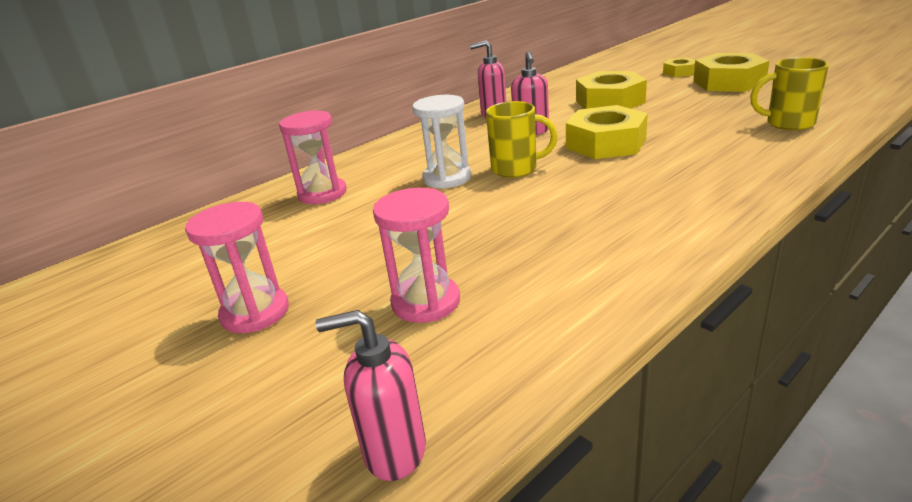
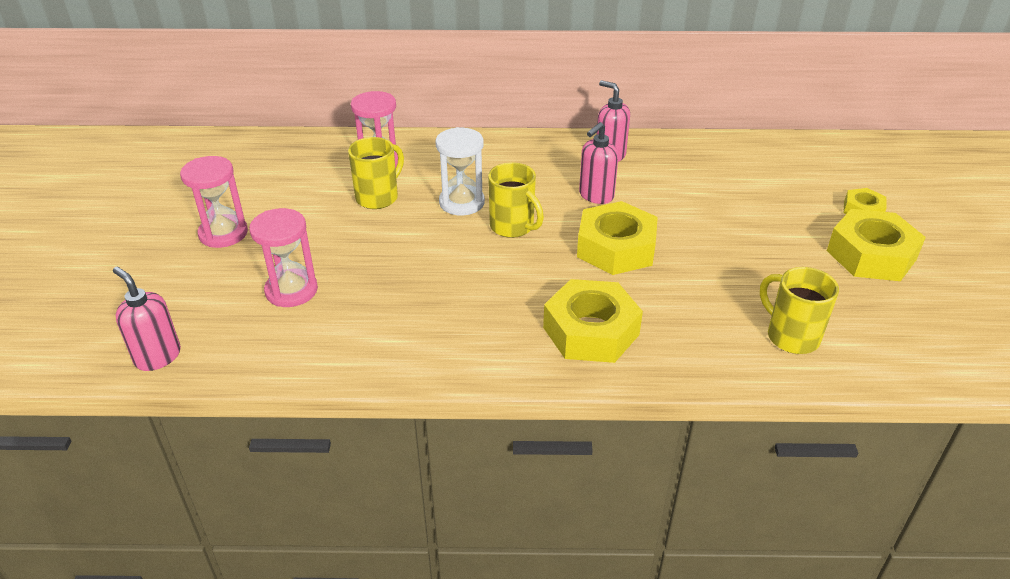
camera: 40 degrees right, 10 degrees up
yellow nut [576,71,647,109] -> yellow nut moved to [543,279,643,363]
none -> yellow mug [348,137,404,209]

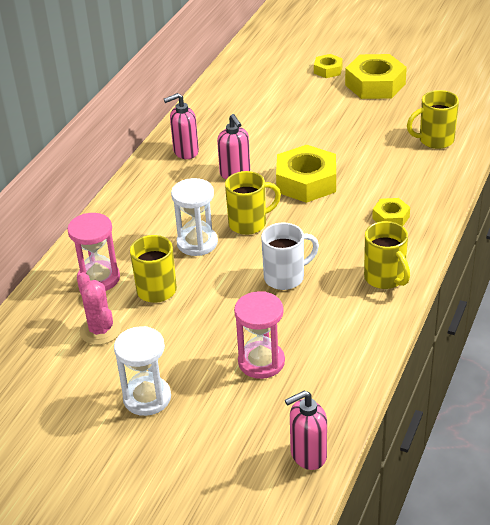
camera: 65 degrees left, 0 degrees up
pink hourglass [180,156,248,248] -> white hourglass [114,326,171,416]
yellow nut [543,279,643,363] -> yellow nut [372,198,410,226], size x0.52
none -> pink cactus [77,272,121,345]
none -> white mug [261,222,319,290]
none -> yellow mug [364,221,410,289]

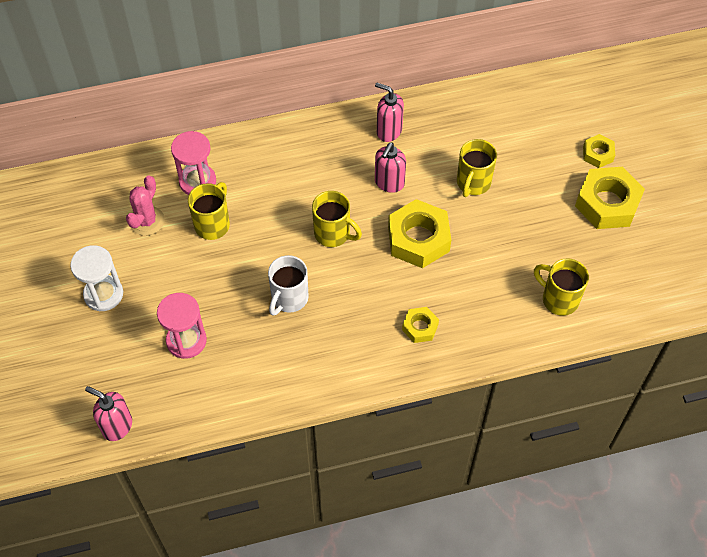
camera: 50 degrees right, 20 degrees up
white hourglass [171,178,218,256] -> none
white mug [261,222,319,290] -> white mug turned 90 degrees clockwise [268,255,309,316]
yellow mug [364,221,410,289] -> yellow mug moved to [457,139,497,197]

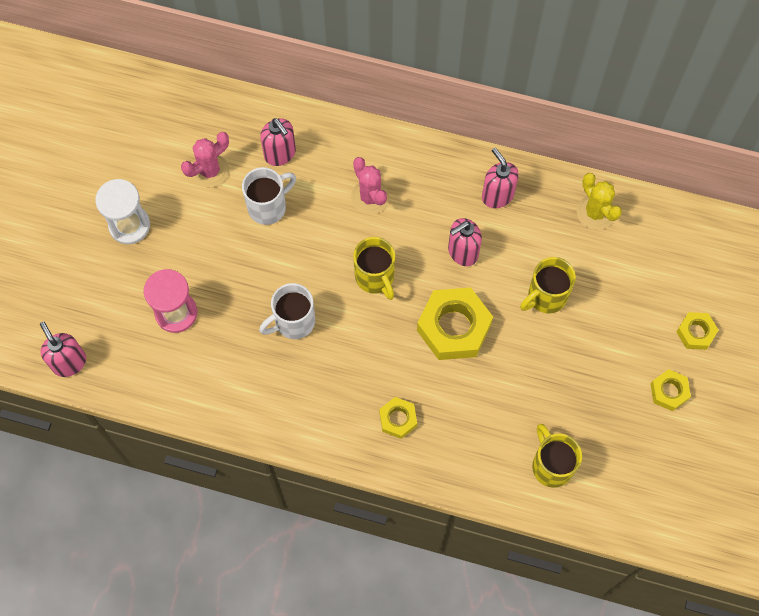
camera: 30 degrees right, 10 degrees up
pink hourglass [171,131,216,195] -> pink soap dispenser [260,118,296,166]
yellow mug [188,182,230,240] -> white mug [242,167,296,225]
yellow nut [575,167,645,229] -> yellow nut [651,369,691,411], size x0.52
none -> pink cactus [351,157,389,214]
none -> yellow cactus [577,173,622,230]

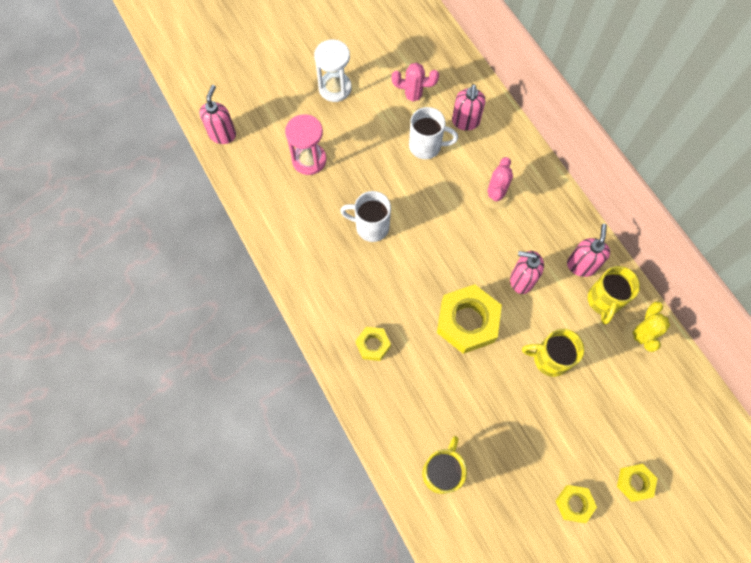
camera: 45 degrees right, 0 degrees up
yellow mug [353,237,395,300] -> yellow mug moved to [588,266,640,324]

